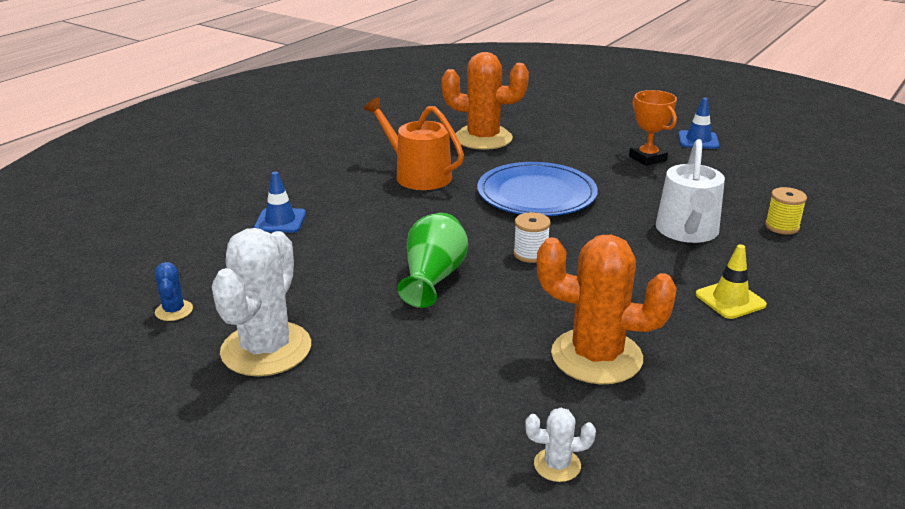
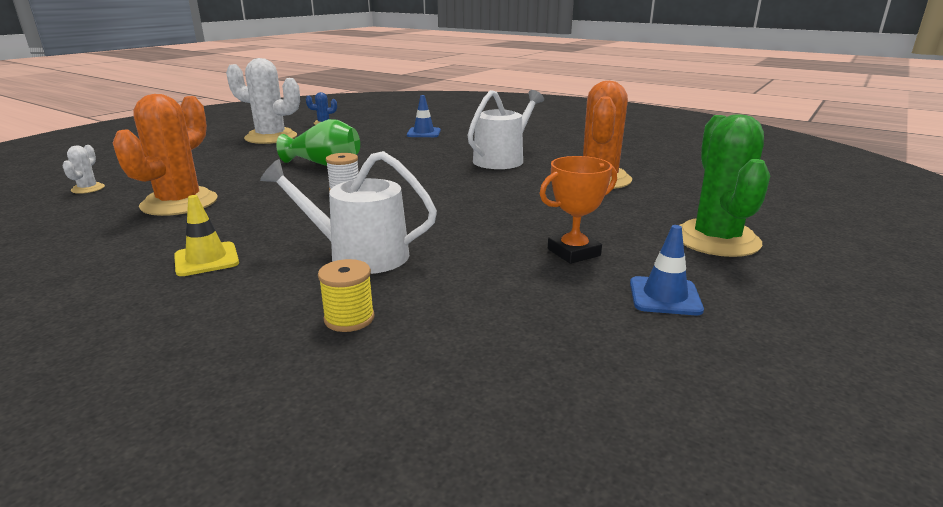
camera: 90 degrees right, 5 degrees down
orange watering can [364,97,464,190] -> white watering can [468,90,544,169]
blue plate [477,162,598,216] -> none
none -> green cactus [679,114,770,257]

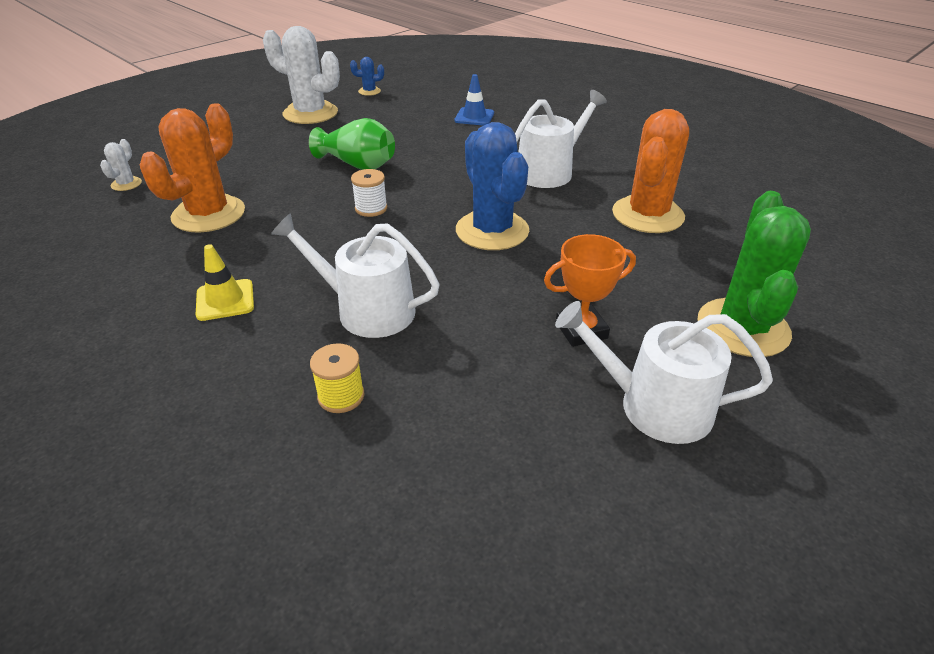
camera: 10 degrees right, 15 degrees up
blue traffic cone [630,225,704,315] -> white watering can [555,301,773,444]
none -> blue cactus [456,122,529,250]

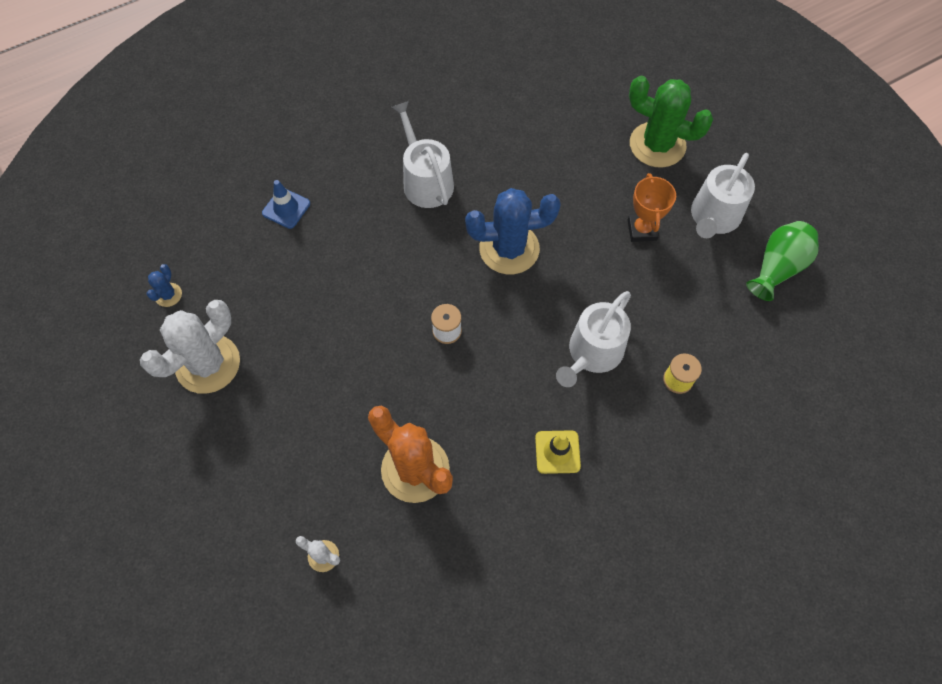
camera: 75 degrees left, 25 degrees up
green vase [309,118,395,170] -> green vase moved to [746,221,819,301]
orange cactus [612,109,689,233] -> none

